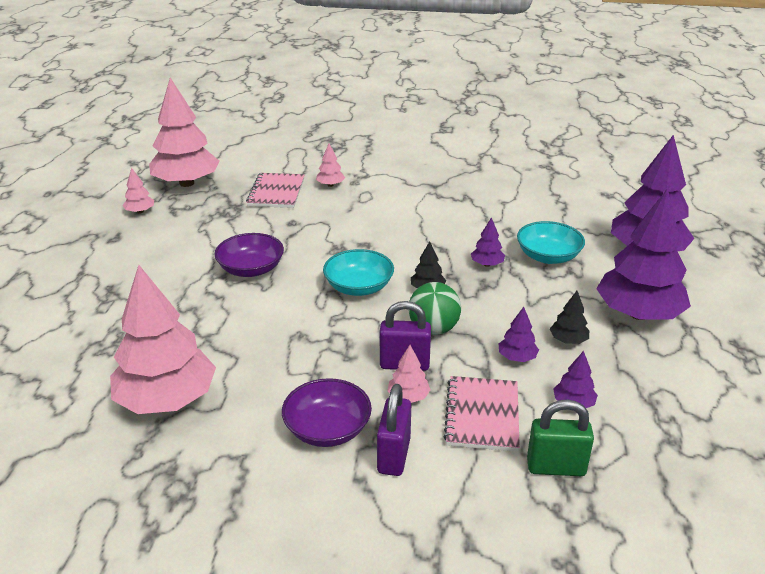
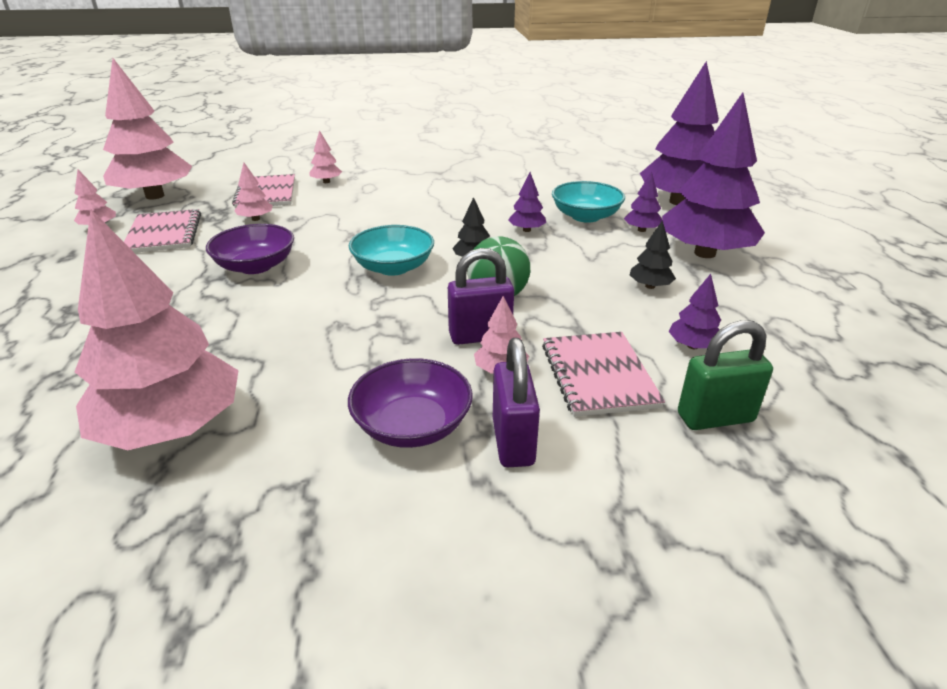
camera: 15 degrees left, 0 degrees up
purple tree [499,307,539,362] -> purple tree moved to [624,172,662,232]
none -> pink notebook [124,209,201,253]
none -> pink tree [234,163,273,221]

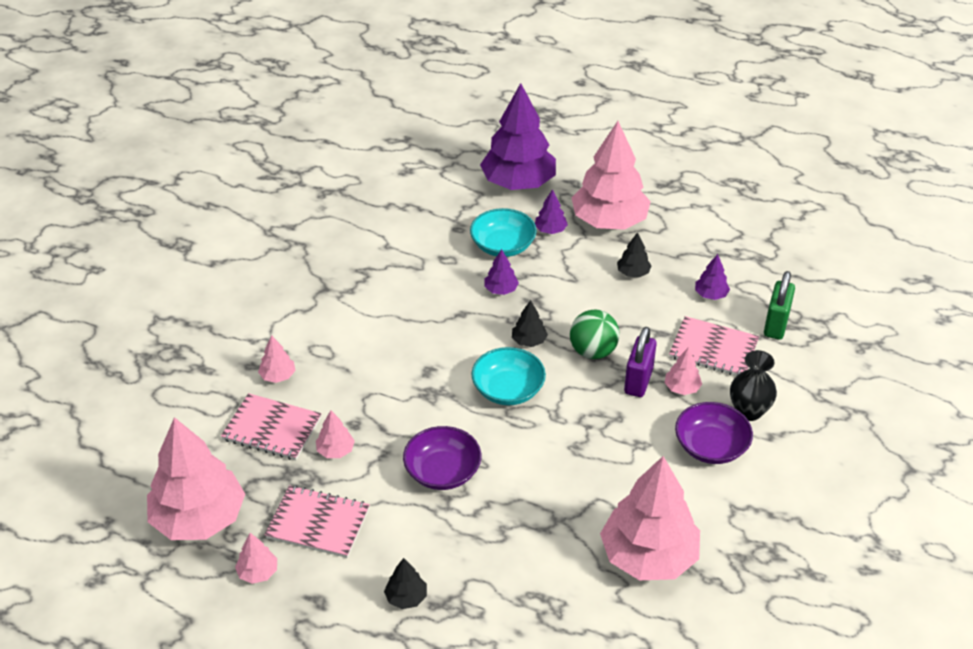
camera: 60 degrees left, 10 degrees up
purple padlock [493,338,540,467] -> black vase [730,350,777,421]
purple tree [662,93,765,258] -> pink tree [572,121,651,230]
none -> black tree [384,558,427,609]

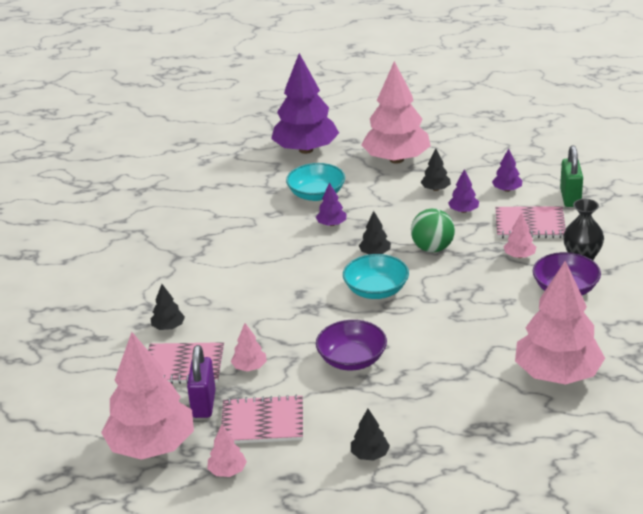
camera: 15 degrees left, 10 degrees down
pink tree [258,335,296,383] -> black tree [151,284,185,330]
purple tree [535,189,568,234] -> purple tree moved to [448,169,479,213]
purple padlock [624,327,656,397] -> purple padlock moved to [187,345,216,418]

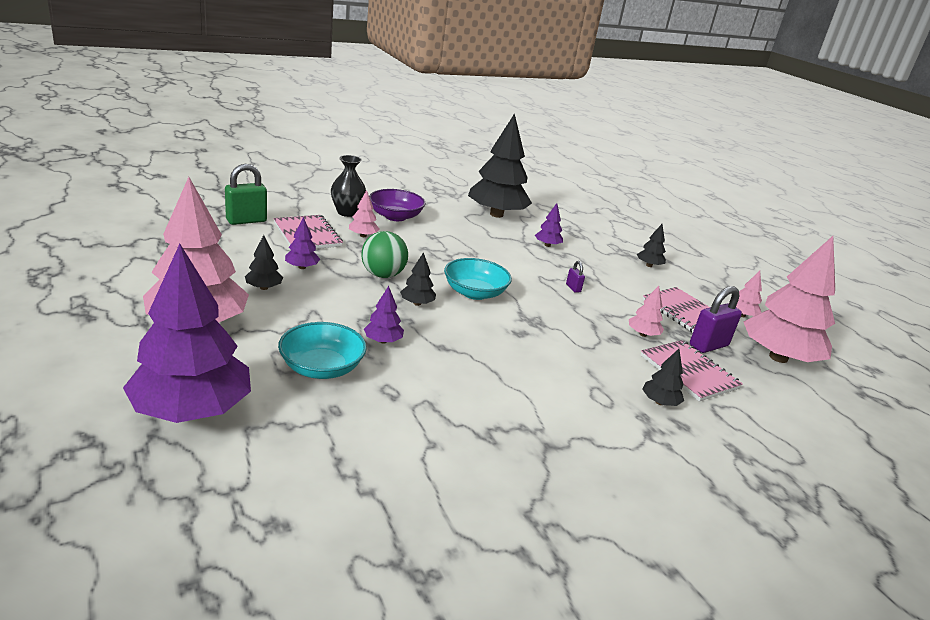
camera: 130 degrees left, 5 degrees down
purple bowl [316,320,387,370] -> purple padlock [566,261,585,293]
purple tree [492,149,523,192] -> purple tree moved to [535,203,563,247]
pink tree [515,261,605,385] -> black tree [468,113,532,218]

